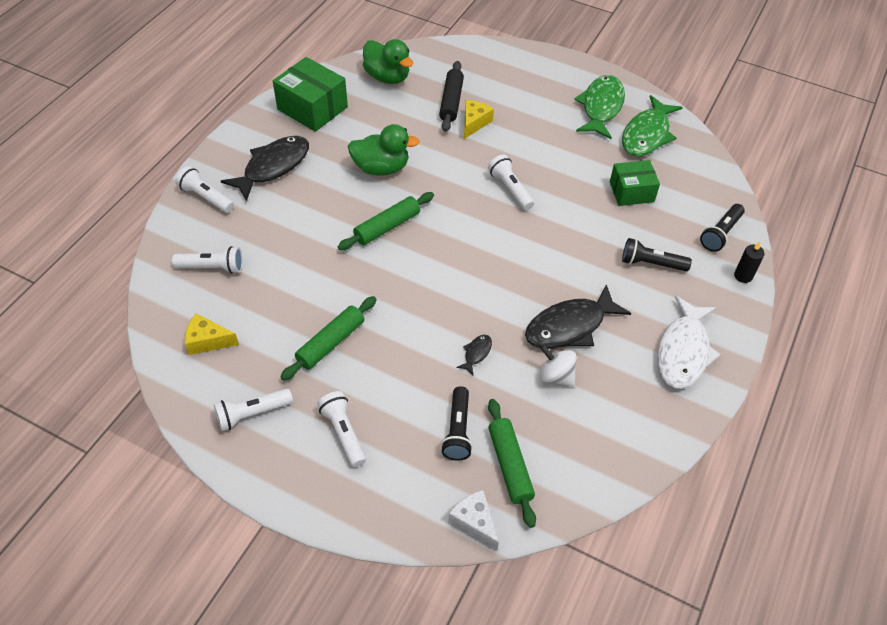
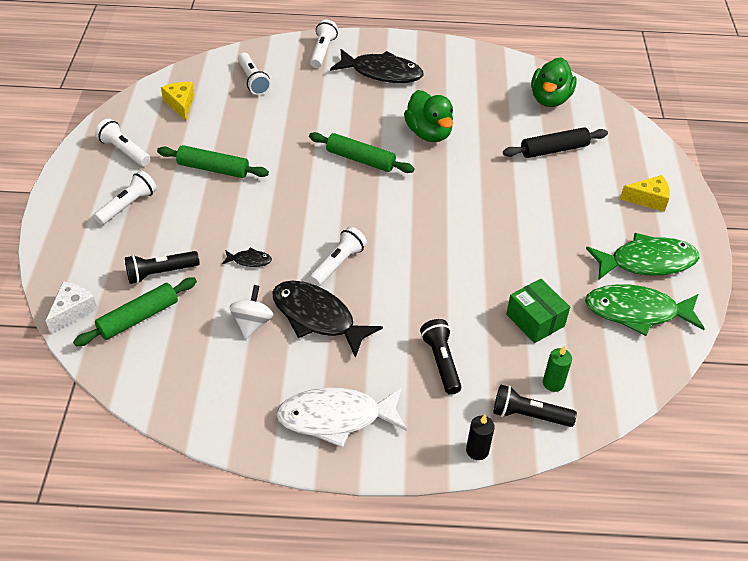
camera: 65 degrees right, 5 degrees down
green box [273,57,348,132] -> none
yellow cheese [464,100,494,139] -> yellow cheese moved to [620,175,670,212]
white flashlight [488,155,534,210] -> white flashlight moved to [309,227,367,286]
none -> green candle [543,345,572,392]

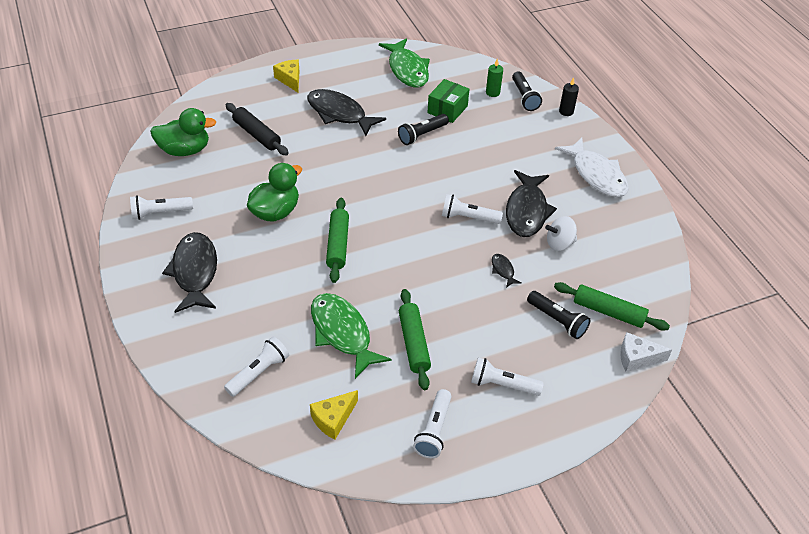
camera: 115 degrees left, 0 degrees up
white flashlight [310,19,338,68] -> white flashlight moved to [130,195,193,220]
black flashlight [420,319,462,395] -> black flashlight moved to [398,114,449,145]
green fish [586,233,699,280] -> green fish moved to [311,293,391,379]
none -> black fish [307,89,386,136]

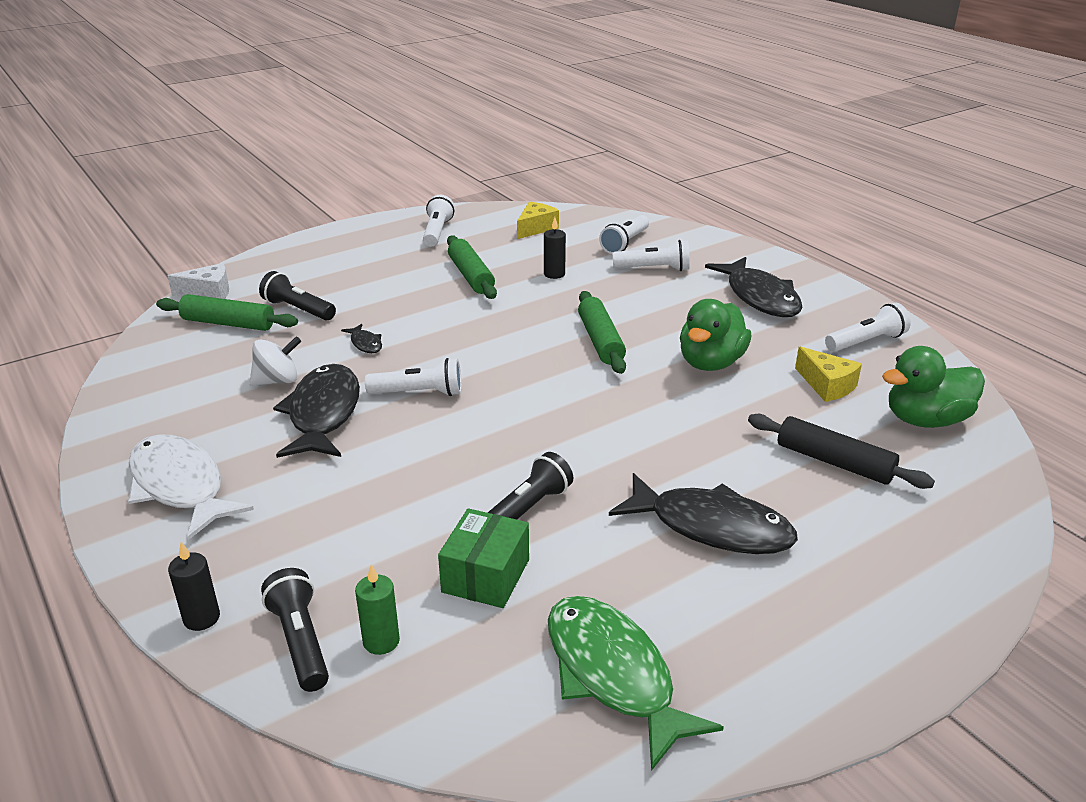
camera: 170 degrees right, 15 degrees down
yellow cheese [273,60,300,92] -> yellow cheese moved to [795,347,862,402]
green fish [311,293,391,379] -> black candle [544,217,566,279]
white flashlight [471,357,544,396] -> white flashlight moved to [613,240,690,271]

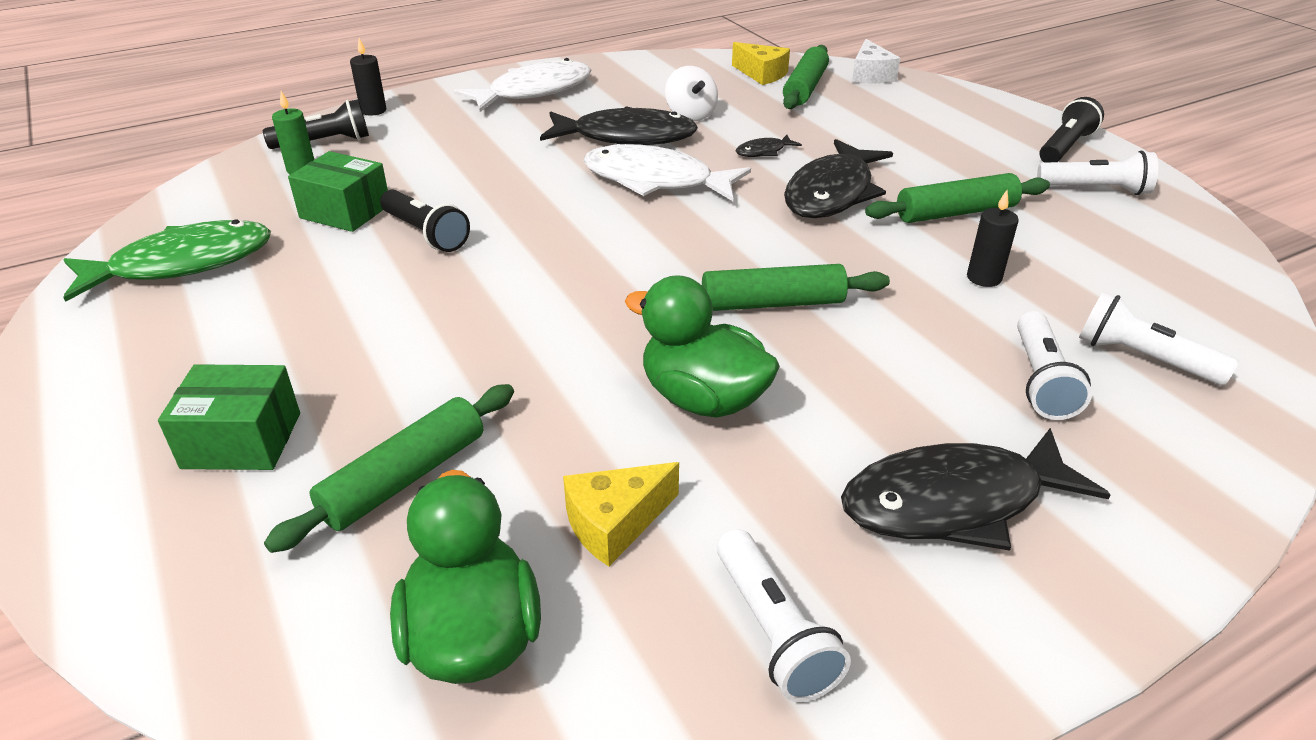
camera: 95 degrees right, 5 degrees up
black flashlight [259,271,336,321] -> black flashlight moved to [1039,97,1104,162]
white flashlight [365,358,462,396] -> white fish [583,144,751,201]
yellow cheese [517,202,559,239] -> yellow cheese moved to [732,42,790,85]
black fish [609,473,798,554] -> black fish moved to [784,139,893,218]
black rolling pin [748,414,935,489] -> green rolling pin [264,384,514,553]
none -> green box [158,364,300,470]

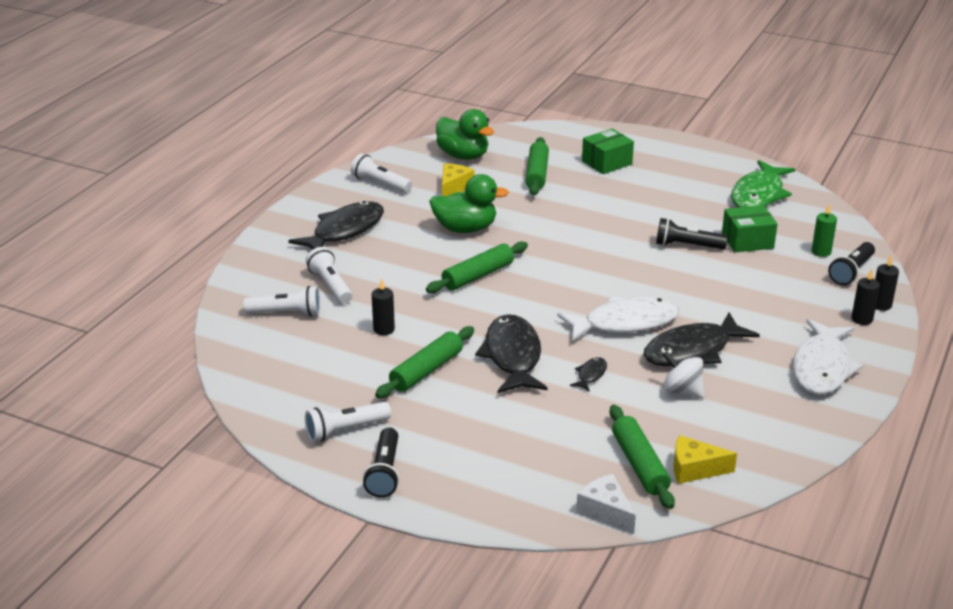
camera: 145 degrees right, 5 degrees down
none -> black candle [852,269,880,325]

